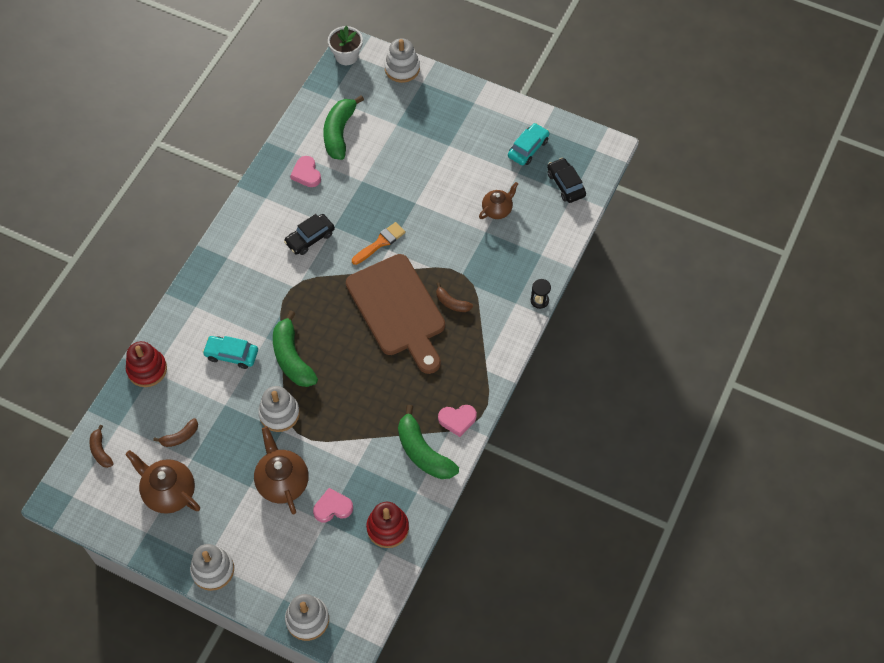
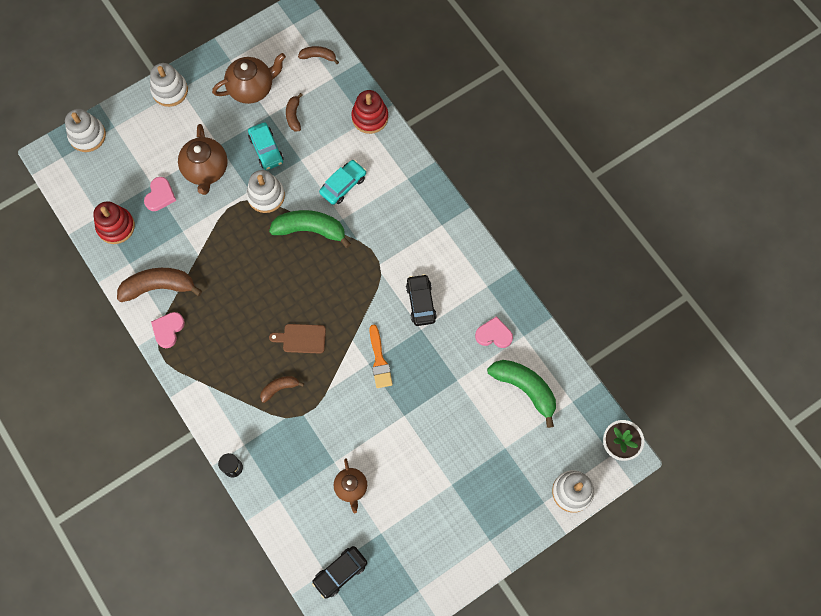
camera: 120 degrees right, 10 degrees up
brown teapot [254,427,309,514] -> brown teapot turned 75 degrees clockwise [178,124,228,195]
brown cutting board [346,254,445,374] -> brown cutting board [269,324,326,354], size x0.41
green banana [398,405,459,479] -> brown banana [117,268,202,302]
turquoise car [508,123,549,166] -> turquoise car moved to [248,122,284,170]
black car [547,158,586,203] -> black car turned 135 degrees clockwise [312,546,367,599]

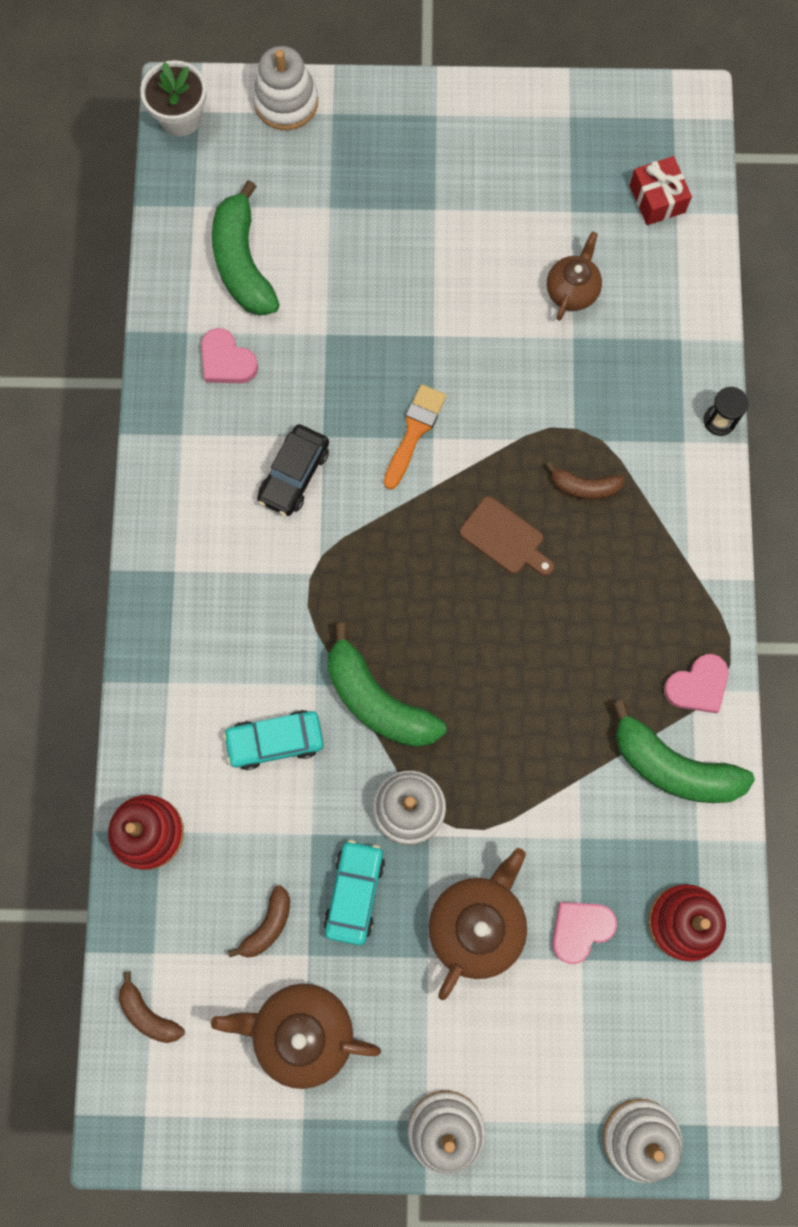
camera: 145 degrees left, 5 degrees up
brown banana [117,268,202,302] -> green banana [612,700,755,803]
black car [312,546,367,599] -> red gift [629,156,692,225]

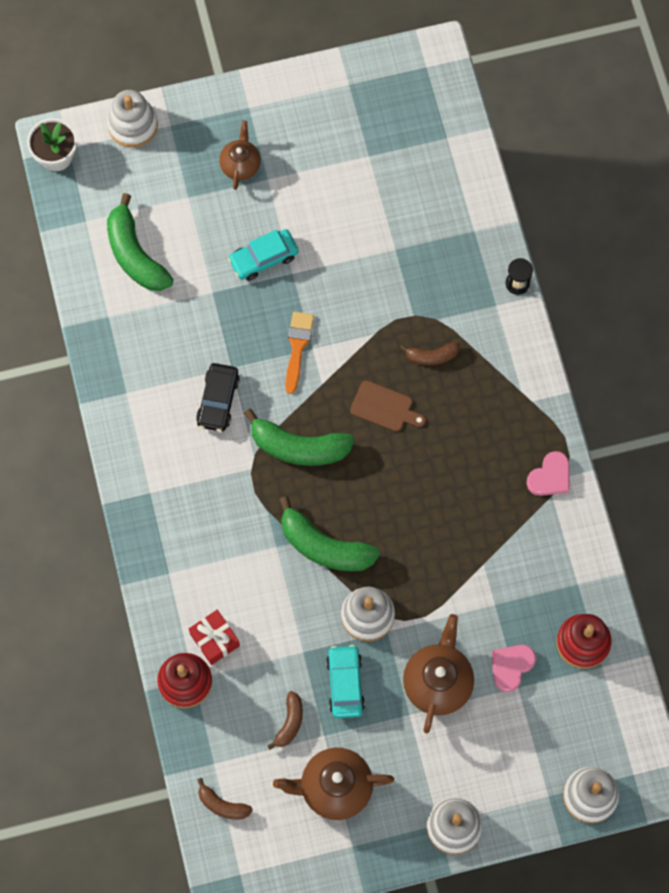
camera: 15 degrees left, 5 degrees down
pink heart [201,328,258,383] -> none
turquoise car [223,710,324,770] -> turquoise car moved to [228,229,299,281]
brown teapot [547,232,602,321] -> brown teapot moved to [219,121,261,190]
green banana [612,700,755,803] -> green banana moved to [244,409,354,466]
red gift [629,156,692,225] -> red gift moved to [189,610,240,665]

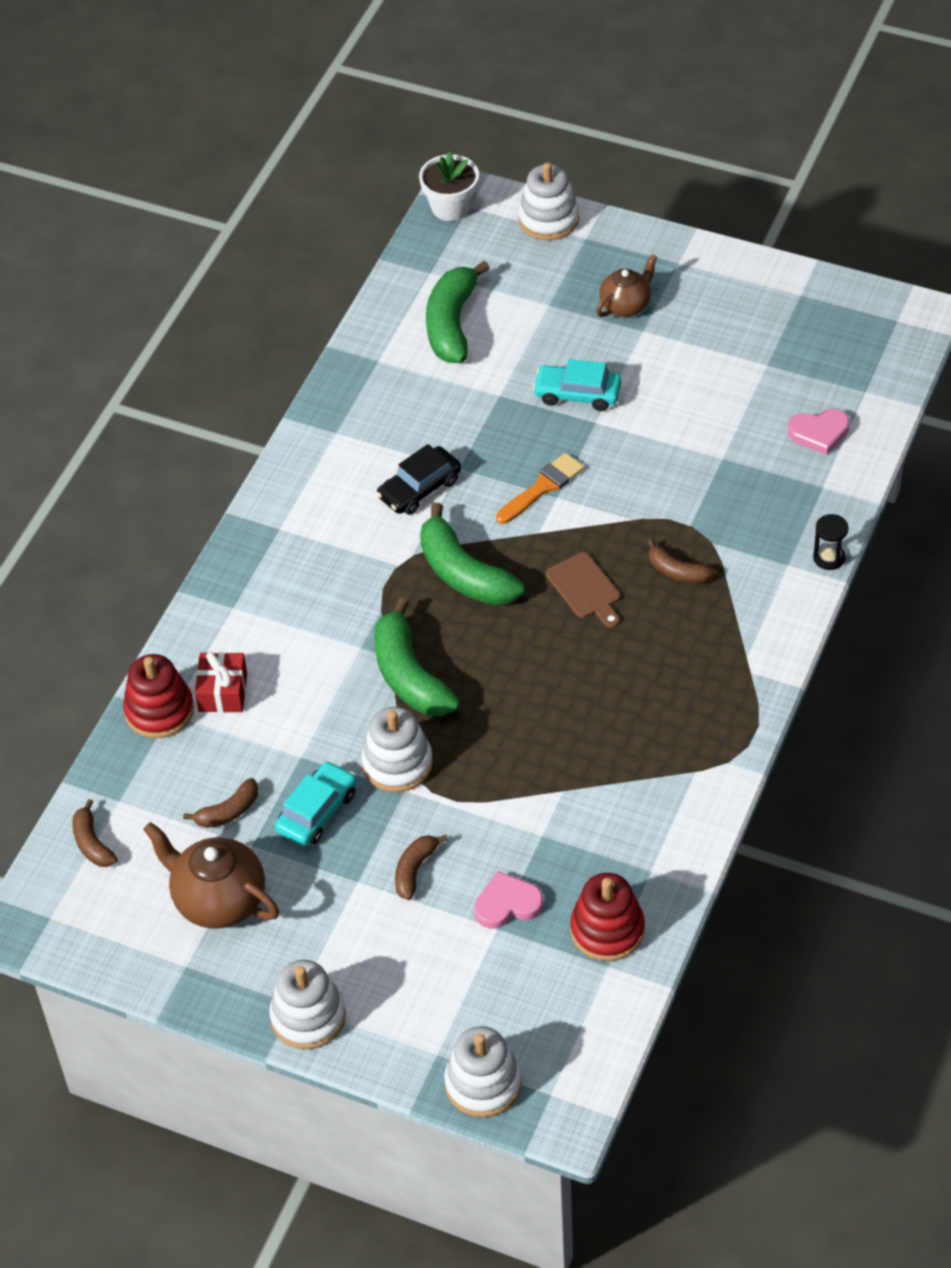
camera: 40 degrees right, 20 degrees down
brown teapot [403,614,474,734] -> brown banana [395,835,448,900]
pink heart [526,451,569,496] -> pink heart moved to [788,409,850,455]

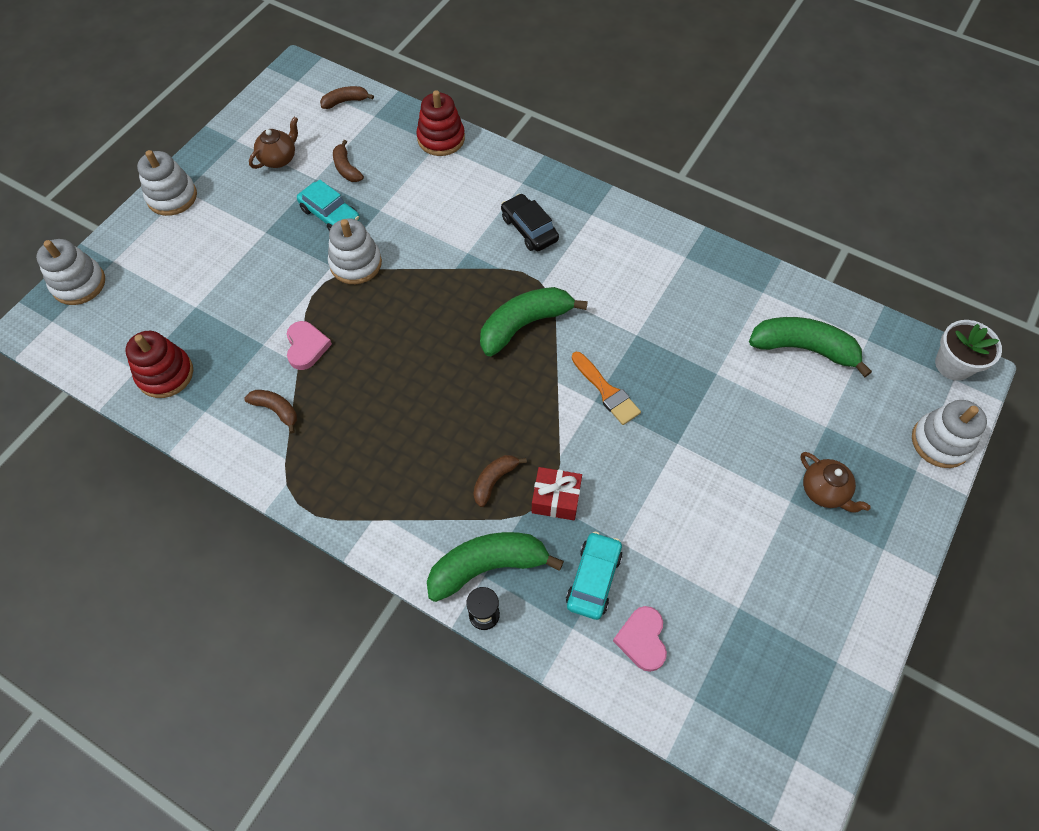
camera: 95 degrees right, 10 degrees up
brown teapot [143,822,279,928] -> brown teapot [249,117,298,169], size x0.63
red gift [195,652,247,713] -> red gift moved to [532,467,582,520]
green banana [374,597,460,716] -> green banana moved to [427,532,564,602]
black car [376,444,461,515] -> black car moved to [501,194,559,251]
brown banana [395,835,448,900] -> brown banana moved to [244,390,297,434]
pink heart [474,871,543,929] -> pink heart moved to [287,321,332,370]
turquoise car [533,359,622,411] -> turquoise car moved to [566,532,623,620]
brown cutting board [546,552,620,628] -> none

